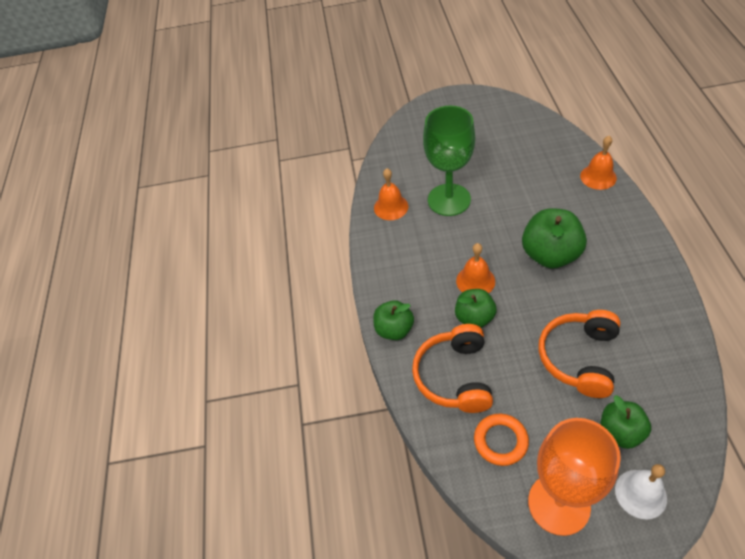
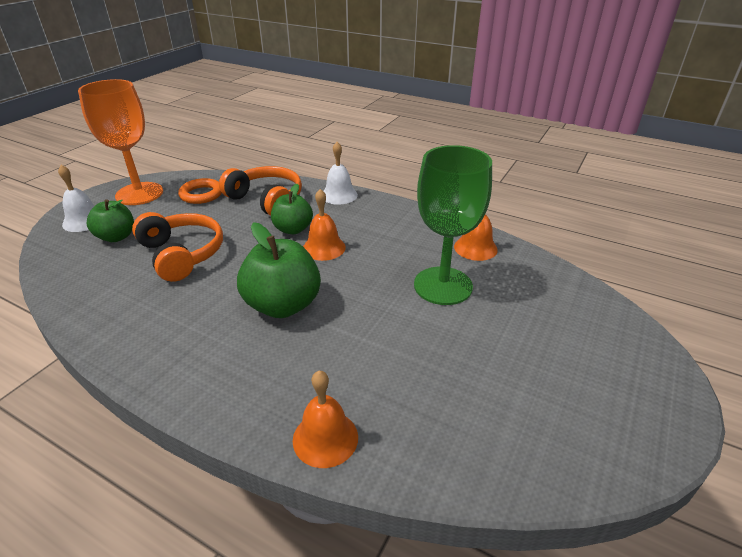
camera: 120 degrees right, 15 degrees down
green apple [373,300,414,340] -> white bell [323,142,358,205]

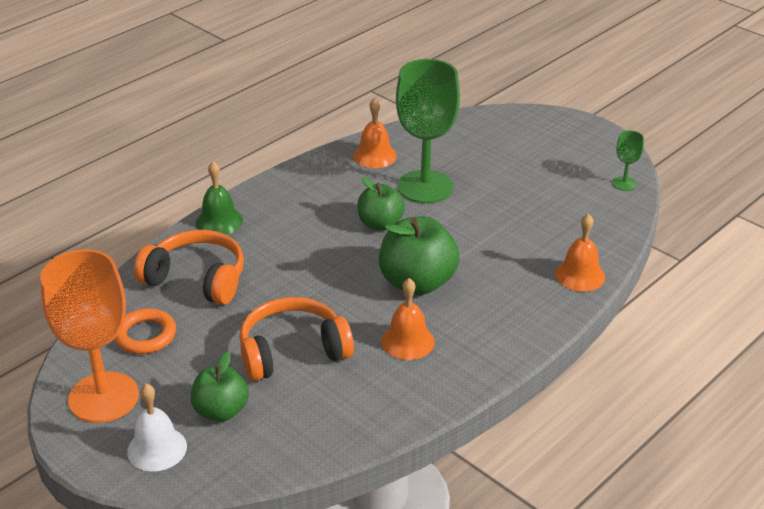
camera: 75 degrees left, 0 degrees up
orange headphones [219,166,302,216] -> orange headphones turned 60 degrees clockwise [134,230,244,305]
green apple [271,184,313,234] -> green apple moved to [357,177,405,231]
orange bell [303,189,346,261] -> orange bell moved to [381,278,435,360]
white bell [323,142,358,205] -> green bell [196,161,243,235]
none -> green goblet [612,130,644,191]

